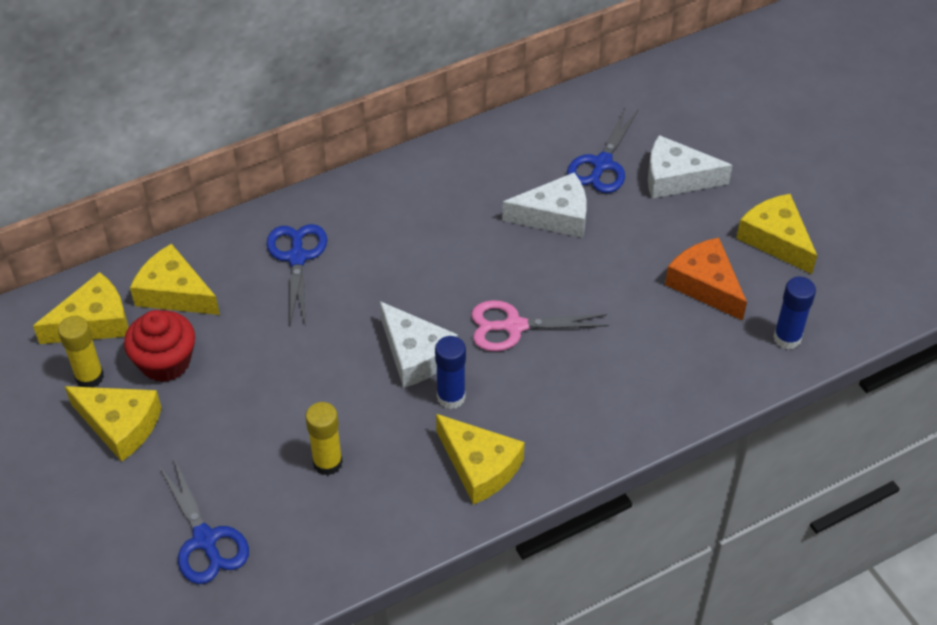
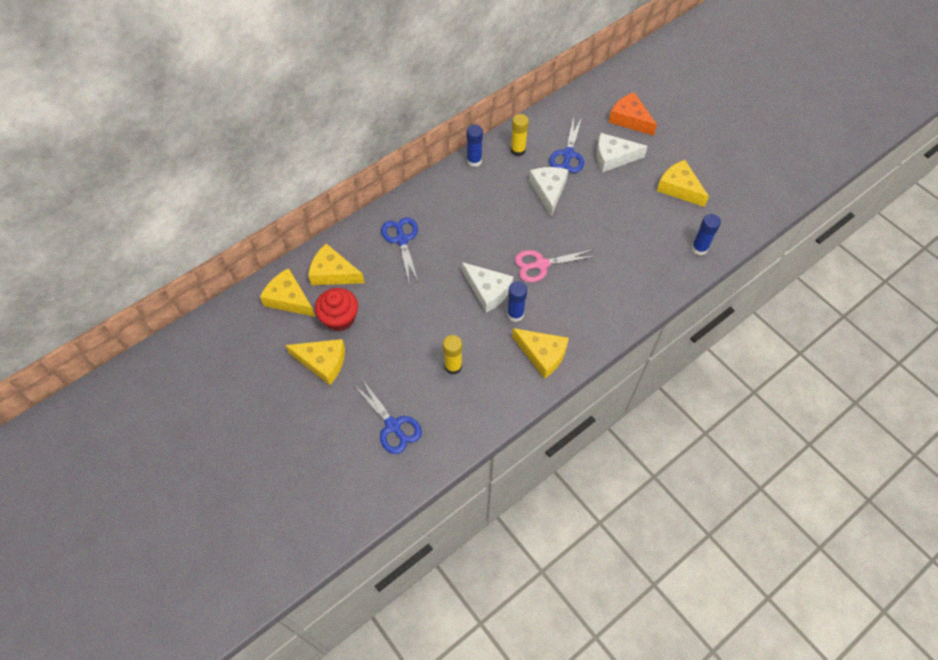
camera: 10 degrees left, 10 degrees up
yellow cheese [33,272,128,344] -> yellow cheese turned 105 degrees counterclockwise [260,268,315,317]
yellow glue stick [58,316,104,387] -> yellow glue stick moved to [511,114,529,156]
white cheese [502,173,587,238] -> white cheese turned 75 degrees counterclockwise [529,167,568,217]
orange cheese [665,238,747,321] -> orange cheese moved to [609,92,657,136]
none -> blue glue stick [467,125,483,167]

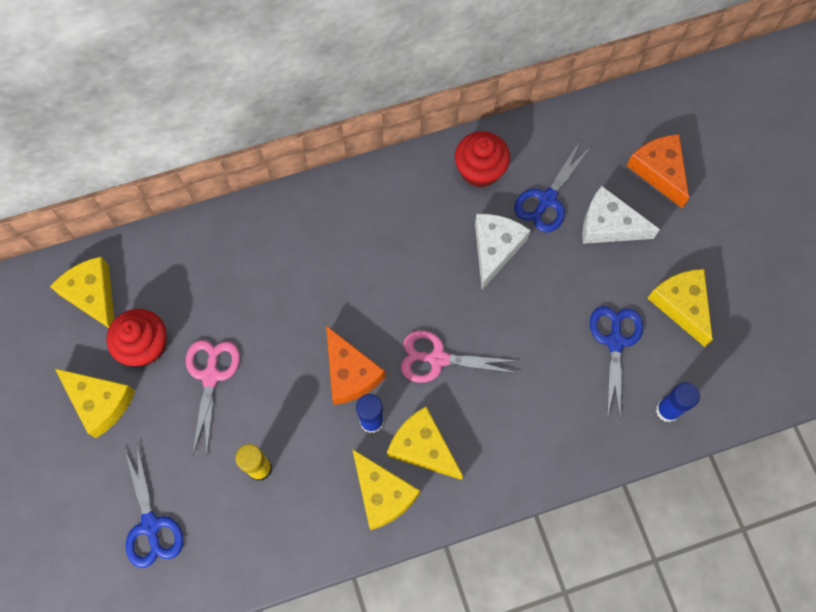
camera: 20 degrees right, 10 degrees up
yellow cheese [308,244,365,285] -> yellow cheese moved to [387,406,463,480]
blue scissors [381,217,419,284] -> blue scissors moved to [590,306,643,420]
white cheese [462,262,513,313] -> orange cheese [326,326,386,405]
blue glue stick [467,125,483,167] -> none
yellow glue stick [511,114,529,156] -> red cupcake [455,131,510,188]
none -> pink scissors [186,340,240,456]

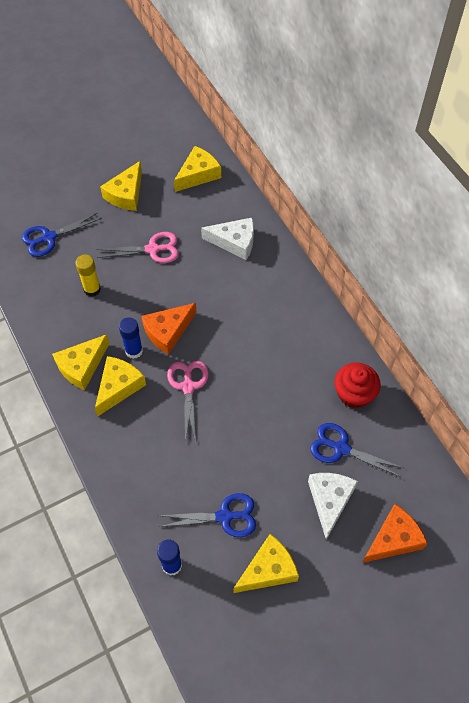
camera: 80 degrees right, 10 degrees down
red cupcake [107,309,167,366] -> none
white cheese [475,214,531,290] -> white cheese moved to [201,218,254,260]

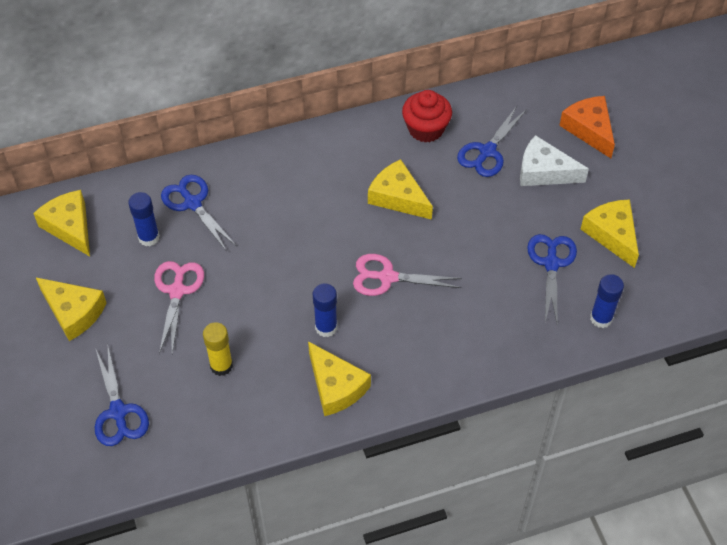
camera: 80 degrees left, 5 degrees down
yellow cheese [95,356,146,416] -> yellow cheese moved to [368,159,433,220]
orange cheese [141,303,196,355] -> none
white cheese [201,218,254,260] -> blue scissors [161,175,236,252]
none -> blue glue stick [128,192,160,246]

